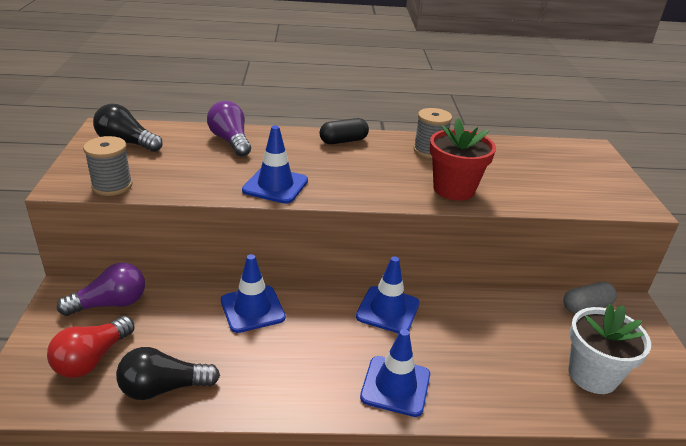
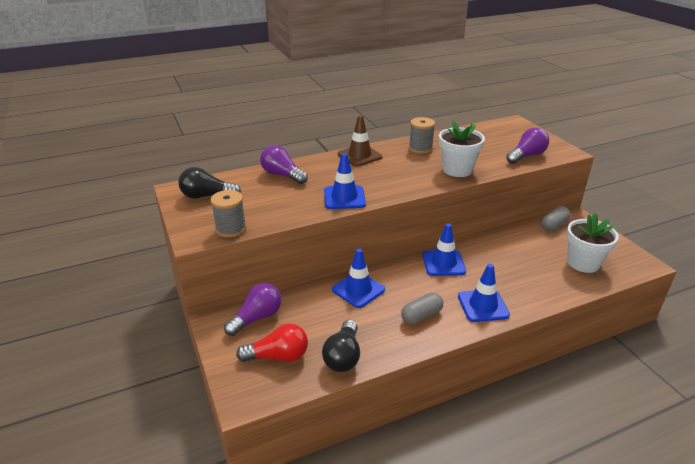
camera: 20 degrees left, 0 degrees up
red light bulb [47,316,135,378] -> red light bulb turned 105 degrees counterclockwise [236,324,308,362]
black light bulb [116,347,220,400] -> black light bulb turned 45 degrees counterclockwise [322,320,360,372]
black capsule [319,118,369,144] -> brown traffic cone [338,115,383,166]
red flower pot [430,118,496,201] -> white flower pot [439,120,485,177]
none -> grey capsule [401,293,443,325]
none -> purple light bulb [506,127,549,164]

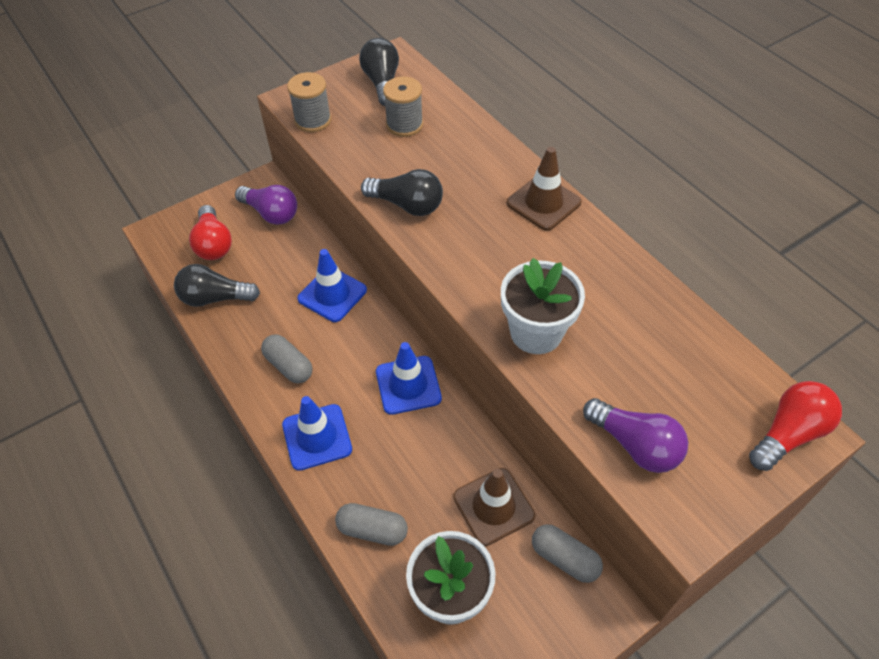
camera: 80 degrees right, 20 degrees up
purple light bulb [260,145,308,184] -> none
blue traffic cone [324,153,366,209] -> black light bulb [361,169,443,216]
grey spool [409,117,435,154] -> grey spool moved to [383,76,423,137]
none -> grey capsule [335,503,408,546]
none -> brown traffic cone [453,468,535,546]
none -> red light bulb [749,381,842,471]

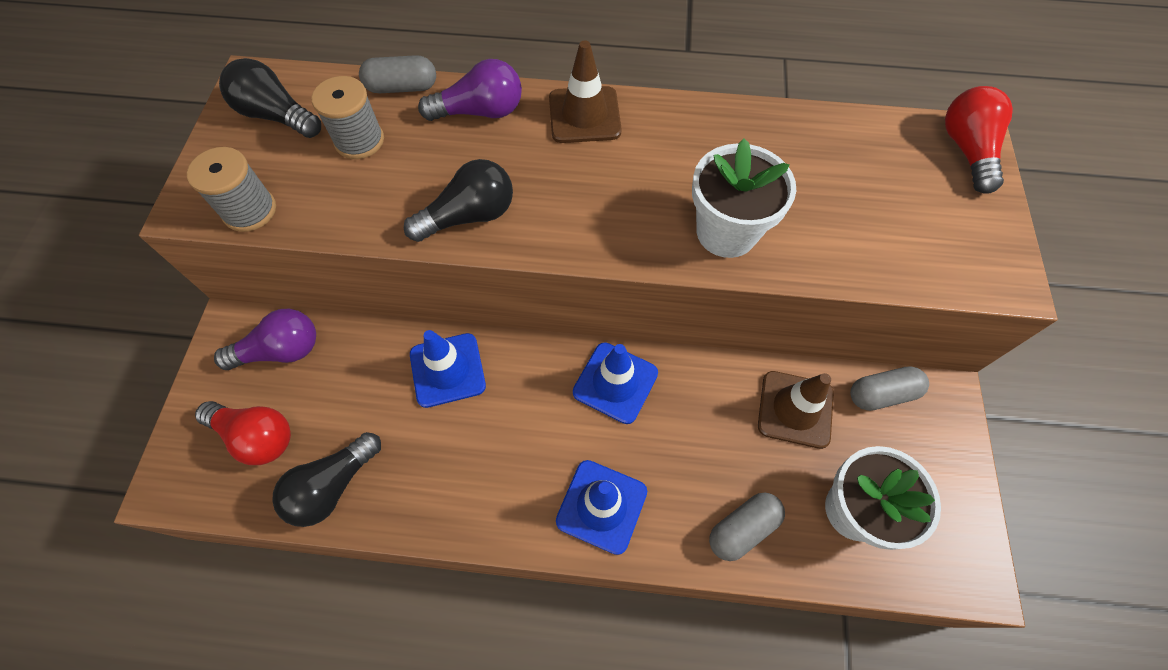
camera: 50 degrees left, 10 degrees up
grey capsule [261,334,312,383] -> grey capsule moved to [359,55,436,93]
purple light bulb [583,398,688,473] -> purple light bulb moved to [418,59,522,121]

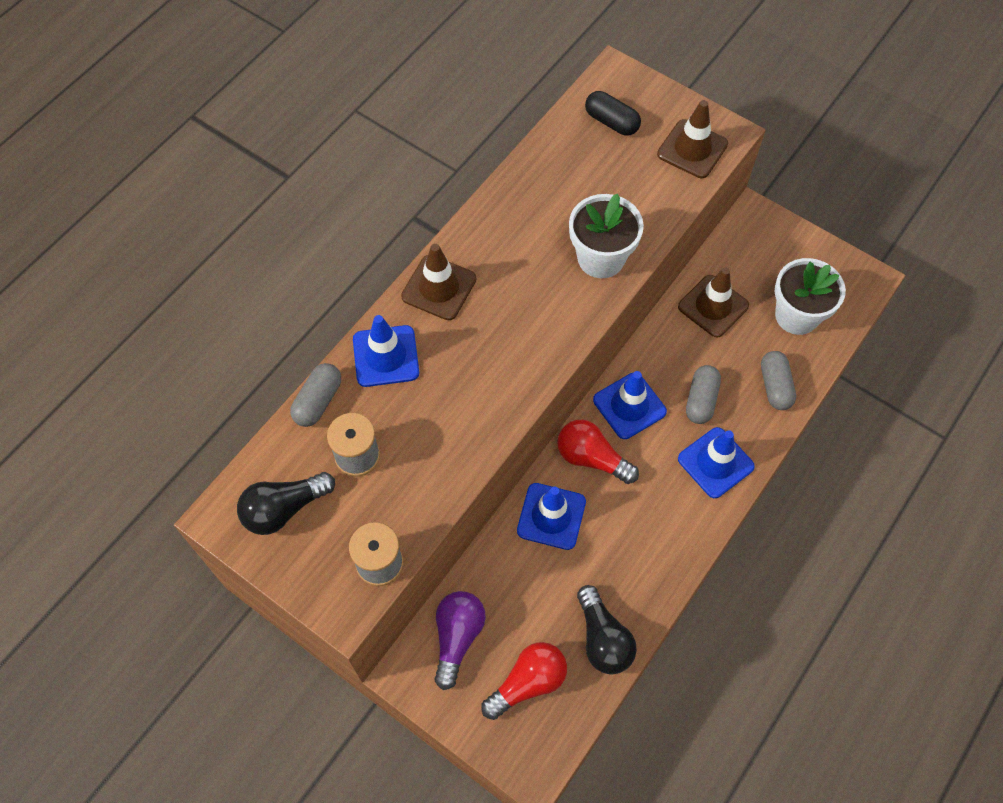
camera: 60 degrees left, 0 degrees up
black light bulb [404,159,513,242] -> none
purple light bulb [418,59,522,121] -> blue traffic cone [353,315,419,387]
grey capsule [850,366,929,411] -> grey capsule moved to [686,365,721,424]
red light bulb [945,86,1013,194] -> red light bulb moved to [557,420,639,484]
none -> black capsule [585,91,641,136]
none -> brown traffic cone [657,100,728,178]

